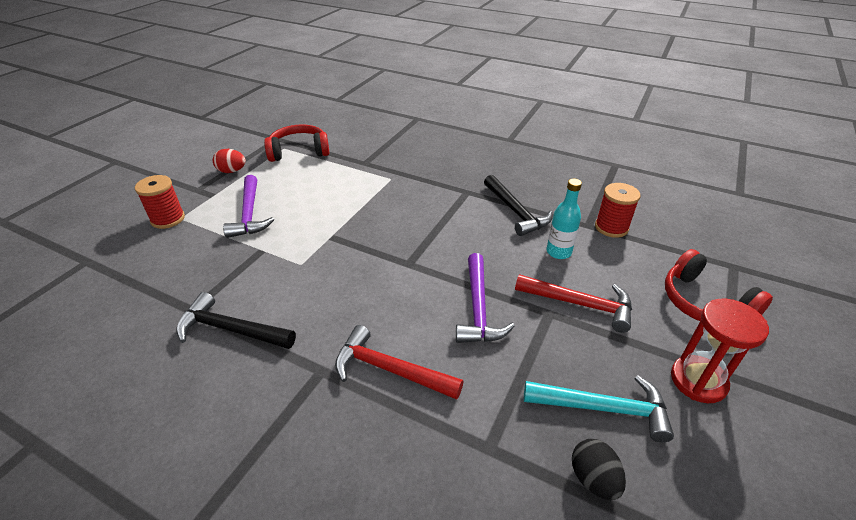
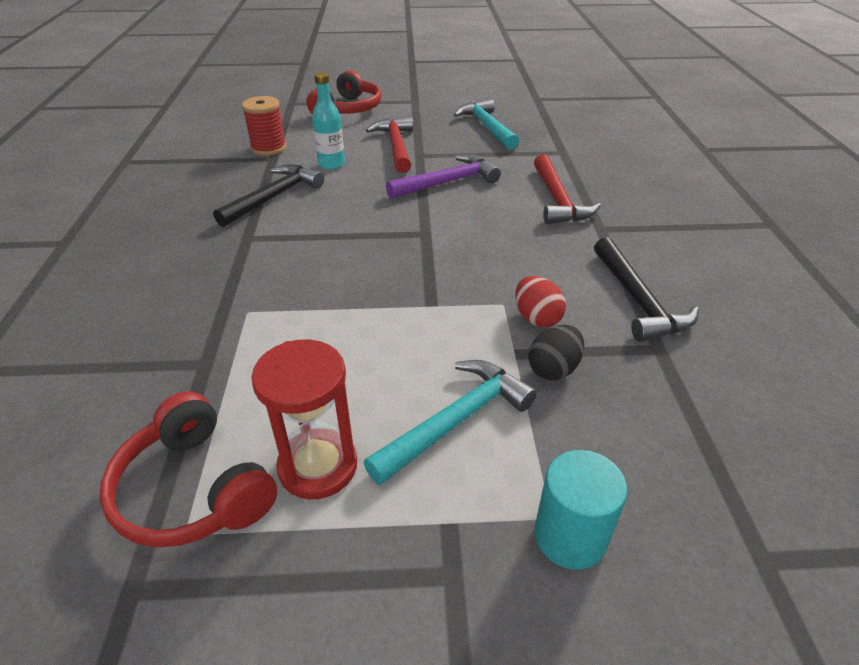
camera: 120 degrees left, 0 degrees up
red spool [135,175,185,229] -> turquoise cylinder [535,450,627,570]
red egg [213,149,246,173] -> red egg moved to [515,276,566,327]
purple hammer [223,175,274,238] -> turquoise hammer [364,360,537,485]
black egg [572,439,626,500] -> black egg moved to [528,325,584,381]
red hourglass [671,299,769,403] -> red hourglass moved to [251,339,357,499]

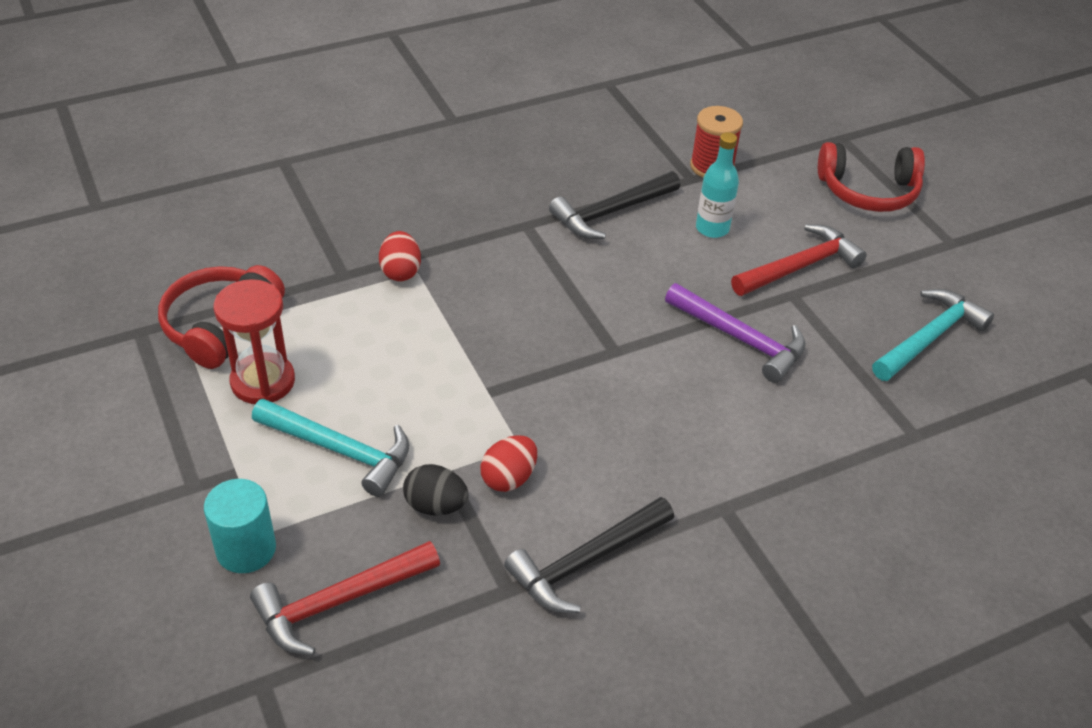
camera: 65 degrees right, 5 degrees up
black hammer [213,165,324,227] -> black hammer turned 135 degrees clockwise [549,171,680,239]
red hammer [534,154,601,224] -> red hammer moved to [250,541,440,655]
none -> red egg [379,231,421,281]

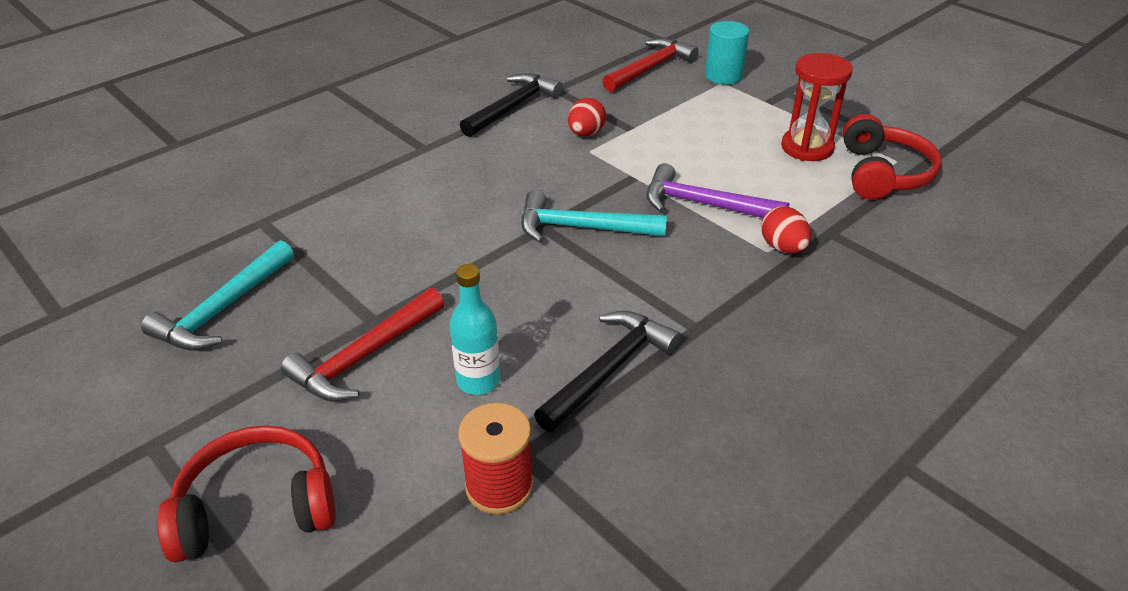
camera: 165 degrees right, 5 degrees down
turquoise hammer [252,399,409,497] -> turquoise hammer moved to [521,190,667,243]
black egg [403,464,469,516] -> none
purple hammer [665,283,806,383] -> purple hammer moved to [646,163,790,218]

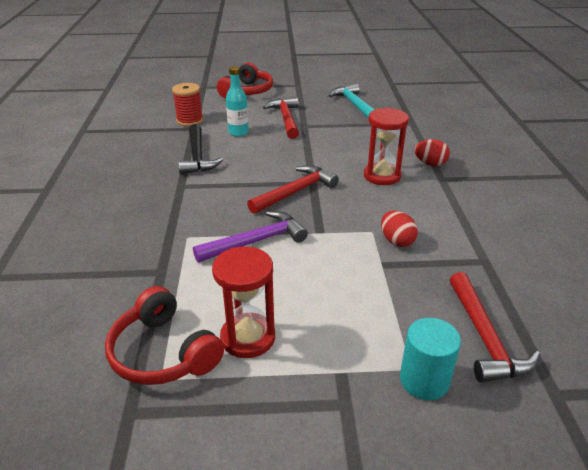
camera: 130 degrees right, 5 degrees down
black hammer [460,73,563,137] -> none
turquoise hammer [521,190,667,243] -> red hammer [247,165,339,214]
red egg [761,206,811,254] -> red egg moved to [414,139,450,166]
none -> red hourglass [364,108,409,185]

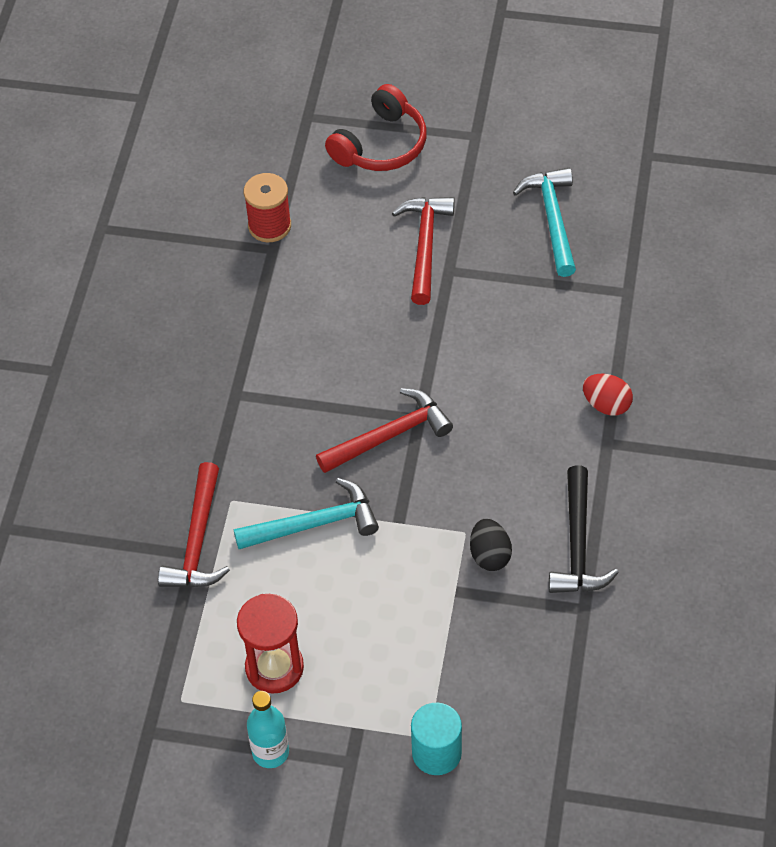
camera: 15 degrees right, 20 degrees up
red headphones [105,286,224,385] -> none
black hammer [178,124,223,174] -> black hammer moved to [549,465,619,593]
purple hammer [193,211,308,262] -> turquoise hammer [234,478,379,549]
turquoise bottle [226,66,249,137] -> turquoise bottle moved to [247,691,289,768]
red hourglass [364,108,409,185] -> none
red egg [381,210,418,247] -> black egg [470,519,512,571]
red hammer [450,272,540,383] -> red hammer moved to [158,462,230,587]

